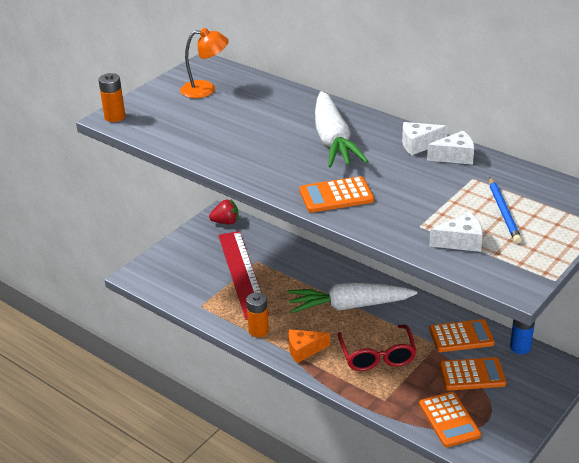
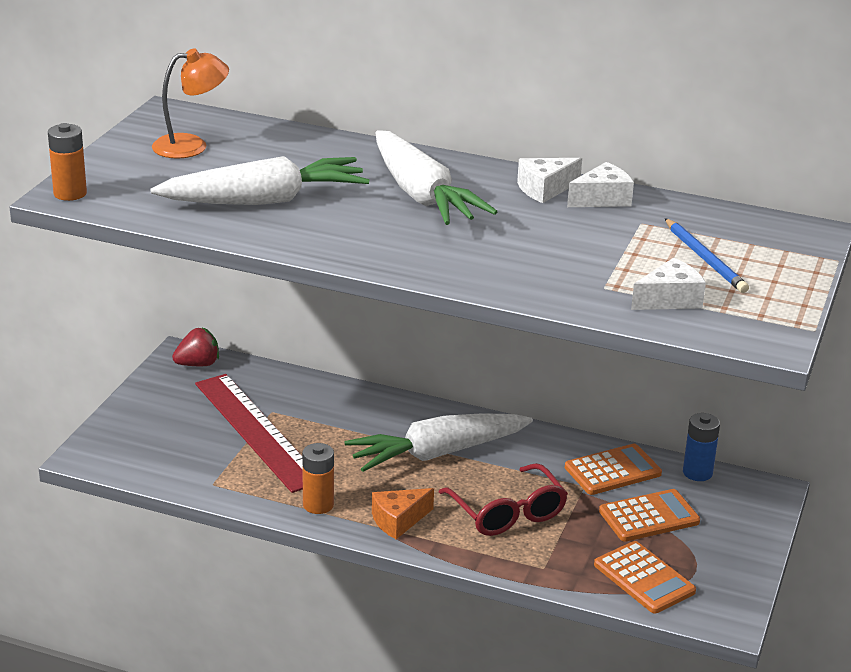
camera: 20 degrees left, 5 degrees down
orange calculator [299,176,374,212] -> none
none -> white carrot [150,156,370,205]

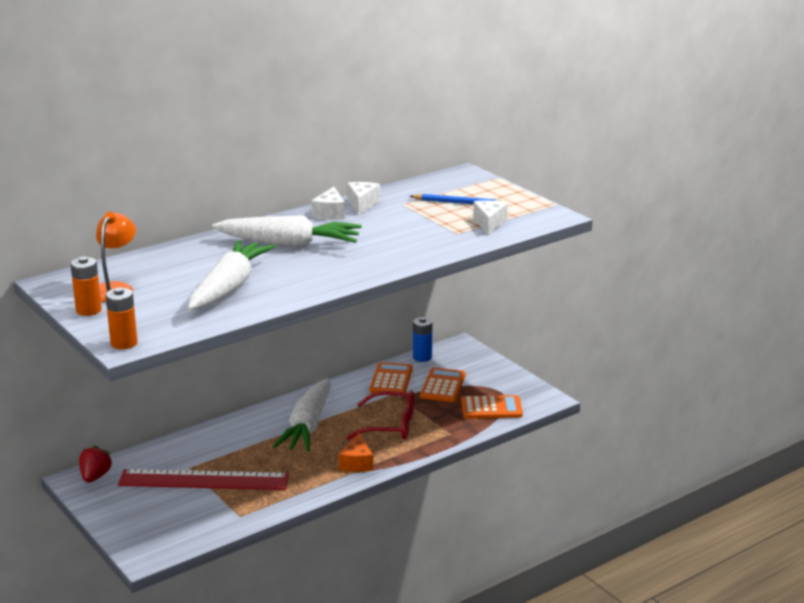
camera: 55 degrees left, 5 degrees down
orange battery [302,443,334,514] -> orange battery moved to [70,257,102,316]

